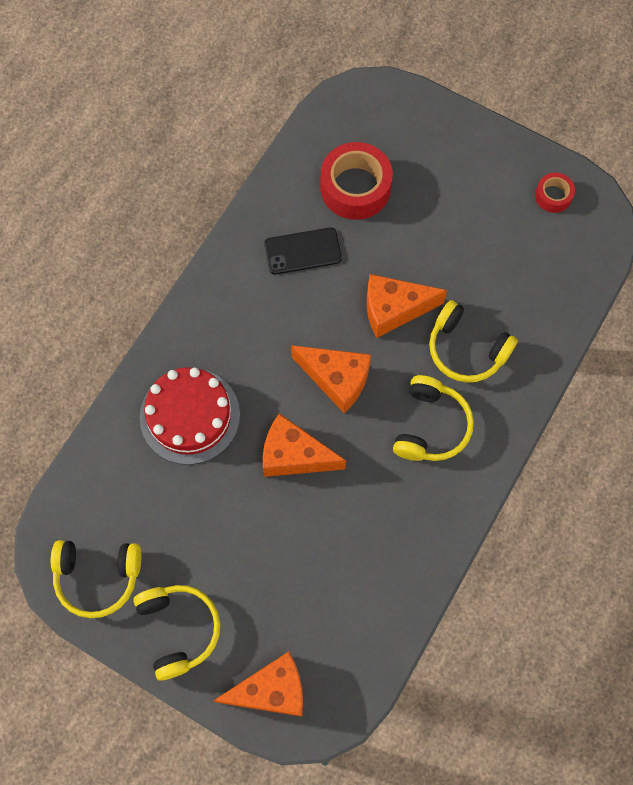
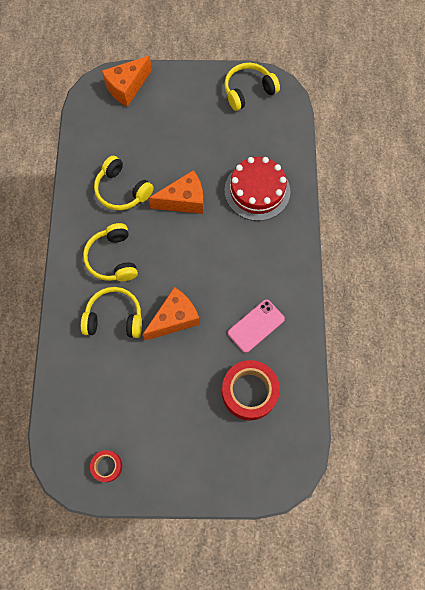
camera: 150 degrees right, 0 degrees up
yellow headphones [133,585,220,681] -> yellow headphones moved to [94,156,154,210]
black phone [264,228,342,275] -> pink phone [228,300,285,353]
orange cheese [291,345,371,413] -> none

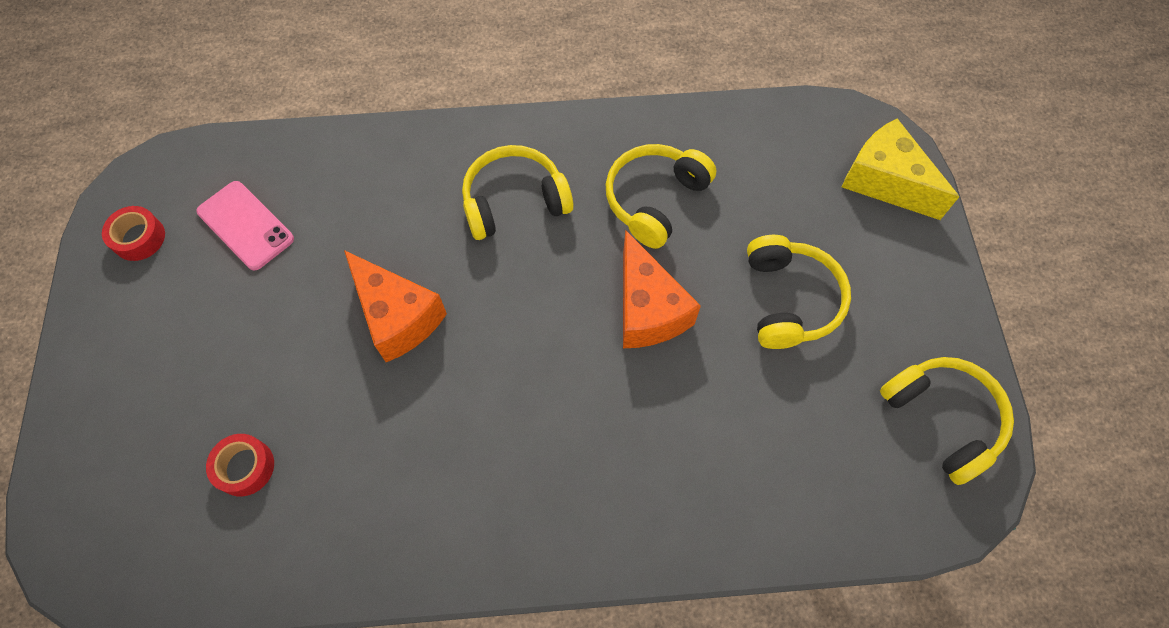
camera: 85 degrees right, 5 degrees down
yellow headphones [81,287,142,338] -> yellow headphones moved to [747,235,851,349]
orange cheese [102,56,152,107] -> yellow cheese [842,118,959,220]
red tape [222,360,280,420] -> red tape [206,434,274,497], size x0.52
red cake [224,157,290,221] -> none
pink phone [228,300,285,353] -> pink phone moved to [196,181,294,271]

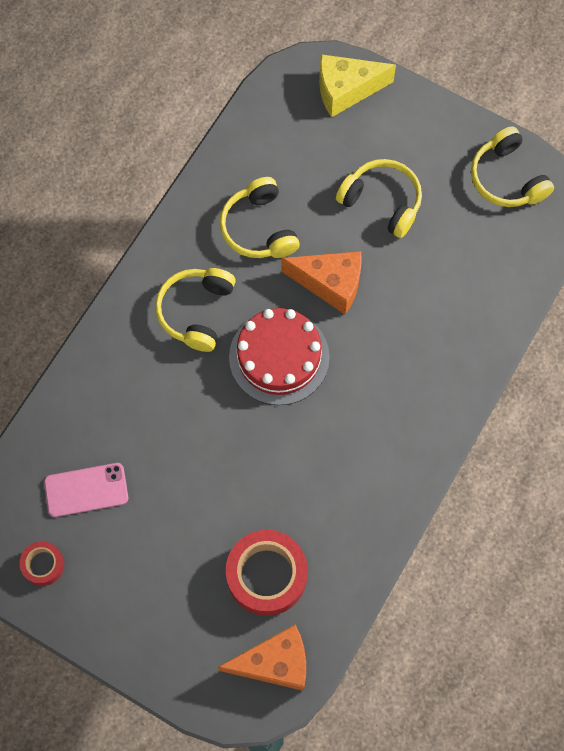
camera: 55 degrees left, 5 degrees up
red tape [206,434,274,497] -> red tape [226,530,307,616], size x1.92
orange cheese [344,250,447,362] -> orange cheese moved to [218,624,306,691]
yellow headphones [880,357,1014,485] -> yellow headphones turned 120 degrees counterclockwise [471,126,554,207]
none -> red cake [229,308,330,405]

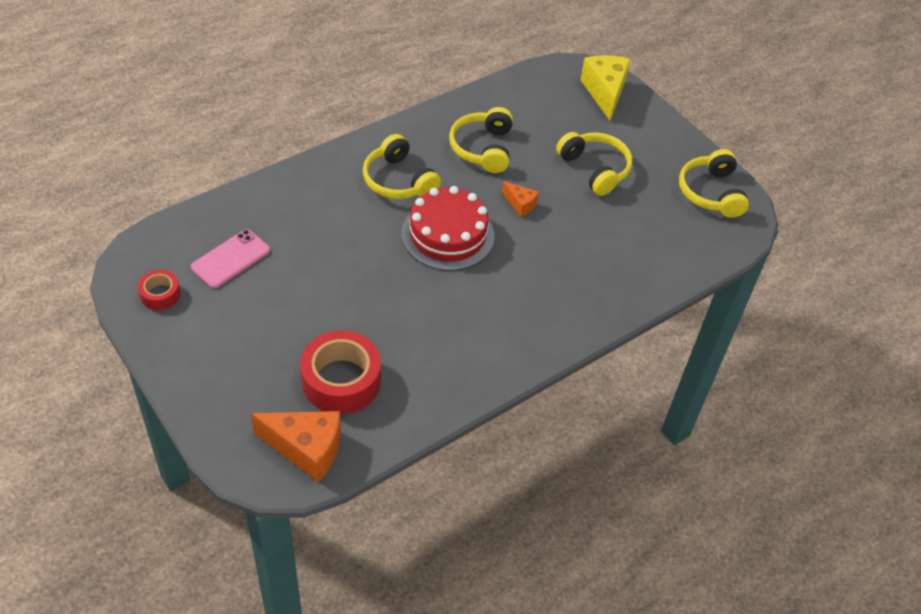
camera: 20 degrees right, 20 degrees down
pink phone [44,463,128,517] -> pink phone turned 60 degrees counterclockwise [191,229,270,288]
yellow headphones [155,268,236,352] -> yellow headphones turned 75 degrees counterclockwise [363,134,441,199]
orange cheese [282,251,362,314] -> orange cheese [502,181,539,217], size x0.52
yellow cheese [319,54,396,118] -> yellow cheese turned 75 degrees clockwise [580,55,630,121]

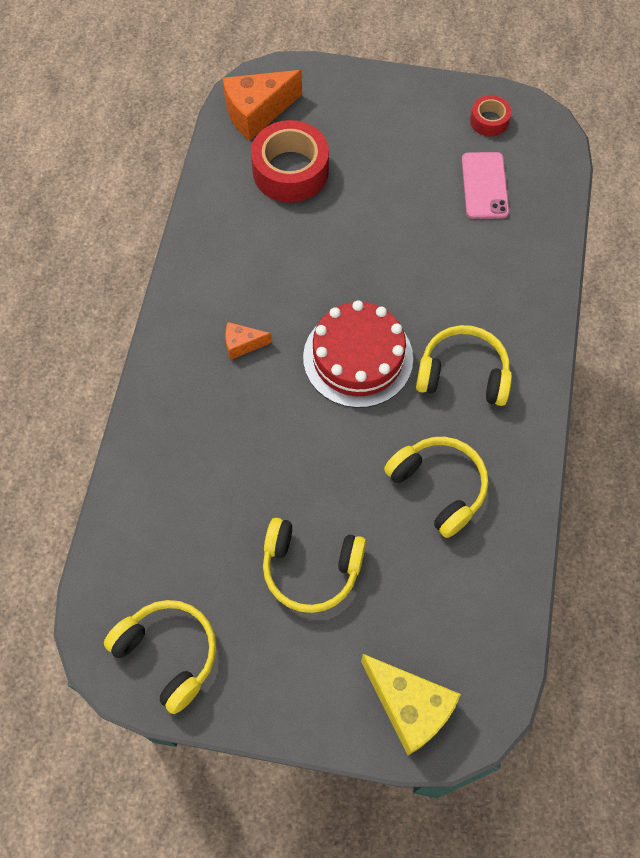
camera: 140 degrees right, 15 degrees up
orange cheese [502,181,539,217] -> orange cheese moved to [225,322,272,360]

